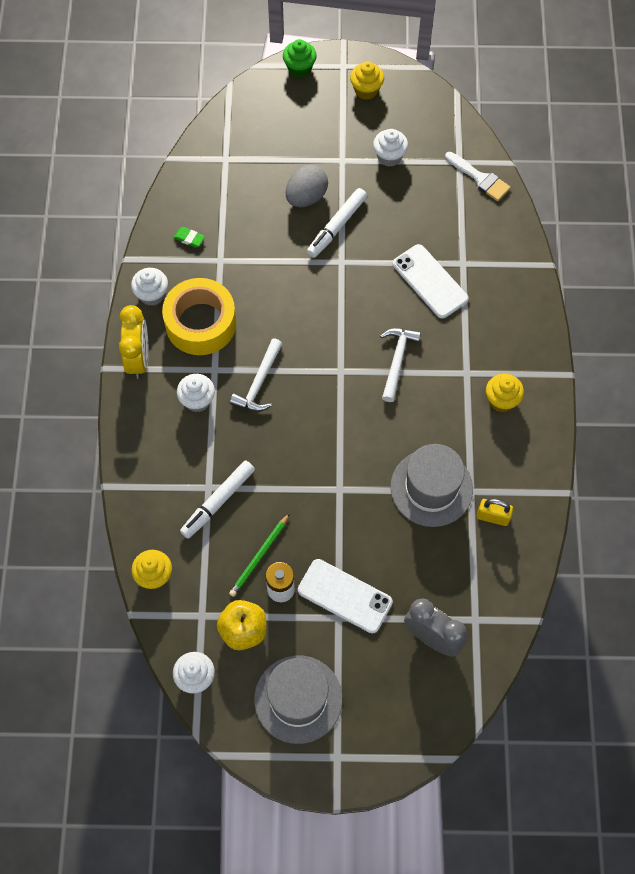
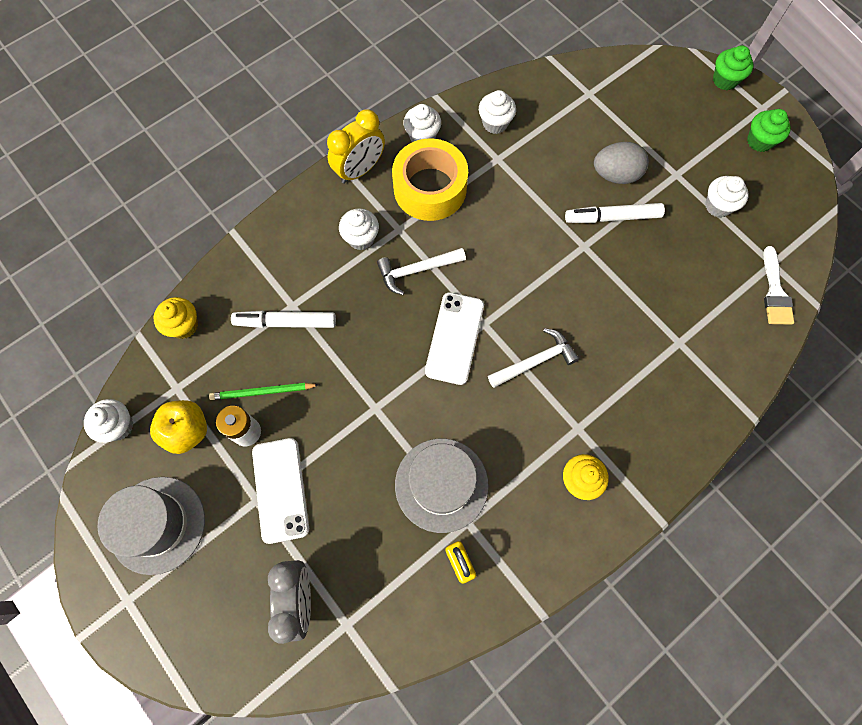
camera: 50 degrees right, 5 degrees up
green eraser [174,227,205,248] -> white cupcake [479,90,516,134]
yellow cupcake [350,61,384,100] -> green cupcake [747,109,791,152]
white phone [393,244,469,318] -> white phone moved to [425,293,484,385]

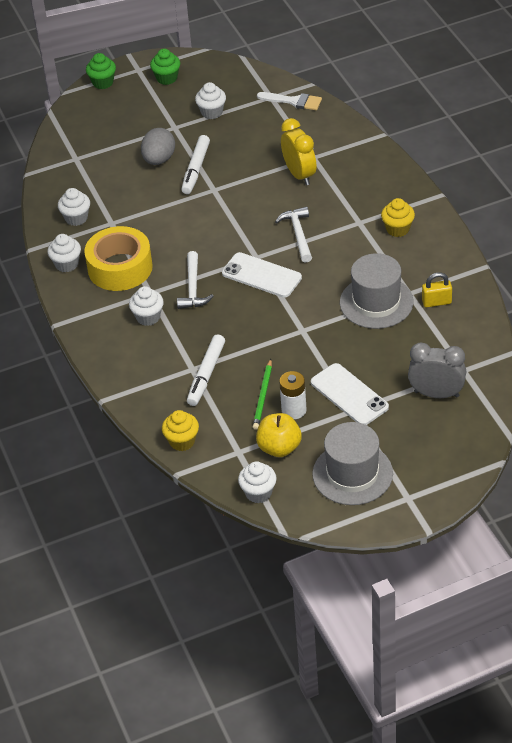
camera: 70 degrees left, 25 degrees down
white phone [252,438,309,544] -> white phone turned 45 degrees clockwise [311,363,389,425]
yellow clock [327,109,385,183] -> yellow clock moved to [281,118,316,186]

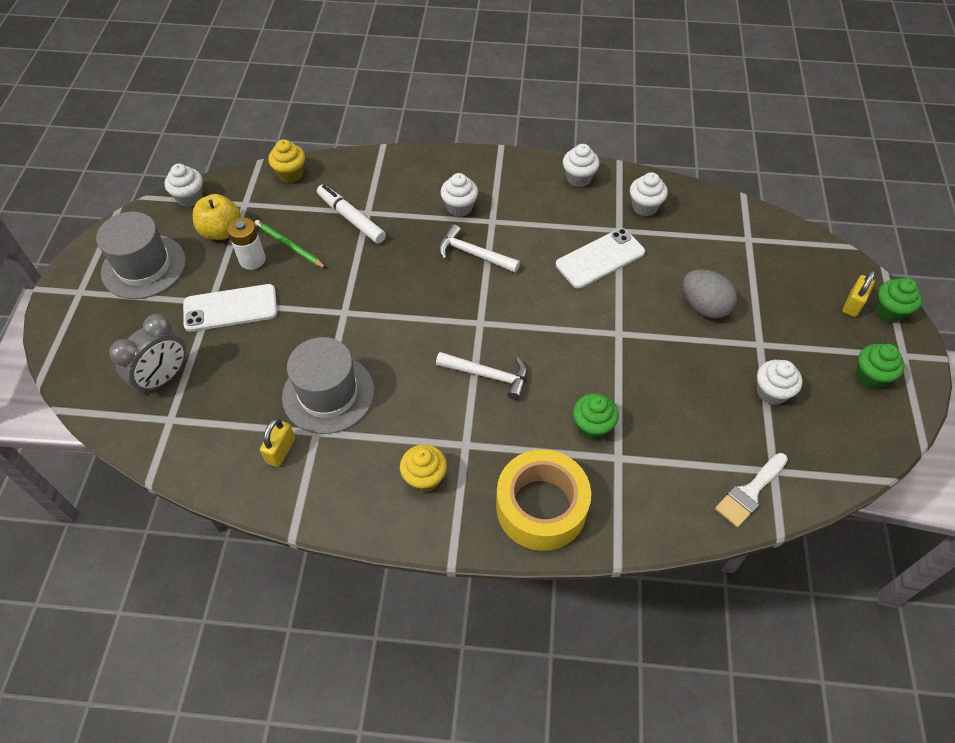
camera: 115 degrees right, 10 degrees up
yellow tape [84,226,153,291] -> yellow tape moved to [496,449,591,551]
white marker [181,135,210,194] -> none
white phone [222,252,302,298] -> white phone moved to [556,228,645,289]
yellow clock [281,118,316,186] -> green cupcake [573,393,619,440]
none -> yellow padlock [843,270,875,317]

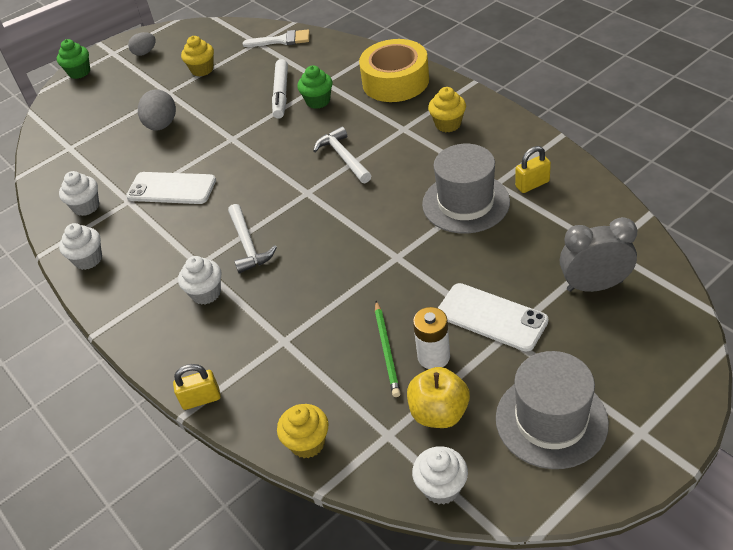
camera: 130 degrees left, 10 degrees down
white marker [317,185,386,244] -> white marker moved to [272,59,288,119]
white cupcake [757,360,803,405] -> yellow cupcake [181,36,214,76]
yellow padlock [843,270,875,317] -> yellow padlock moved to [173,364,221,410]
green cupcake [856,344,905,389] -> grey egg [128,32,156,56]

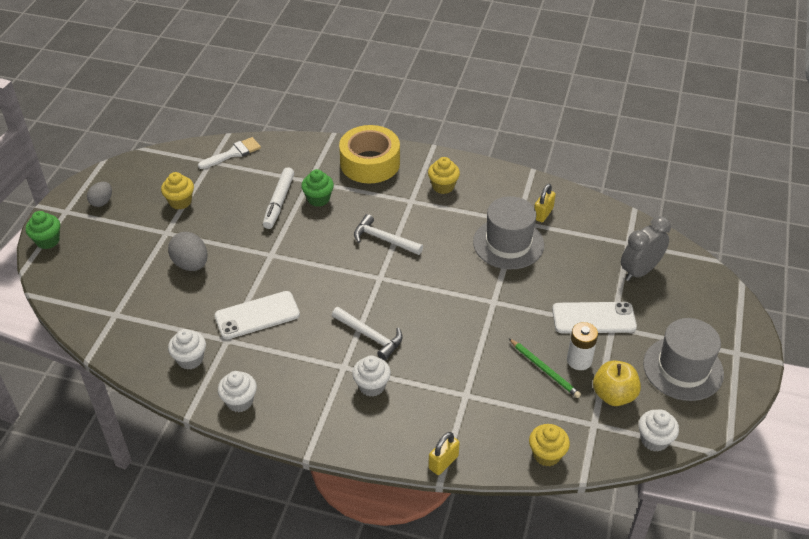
camera: 40 degrees left, 0 degrees up
white marker [272,59,288,119] -> white marker turned 45 degrees clockwise [263,167,294,229]

